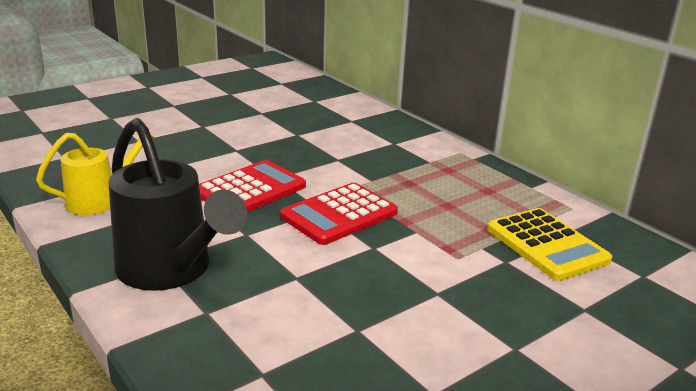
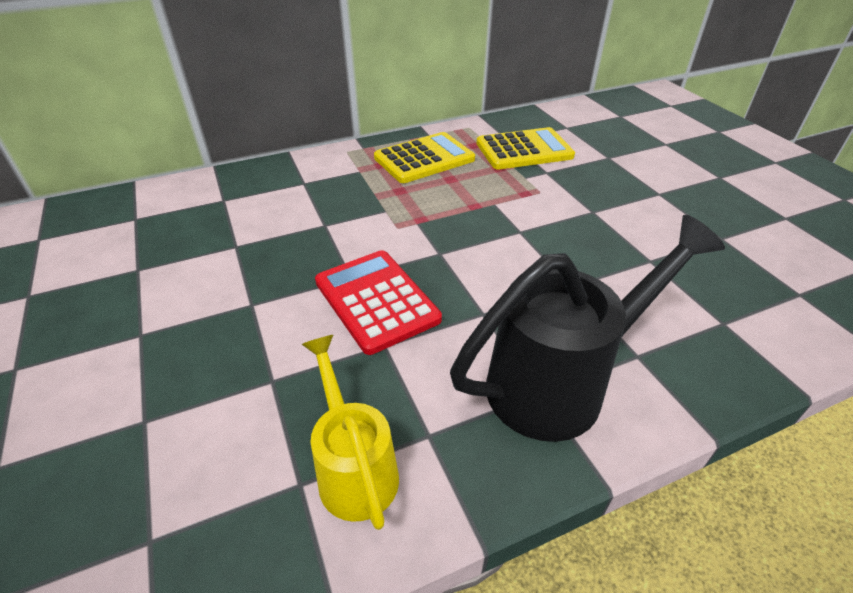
camera: 75 degrees left, 15 degrees up
red calculator [280,183,398,245] -> none
none -> yellow calculator [374,132,475,183]

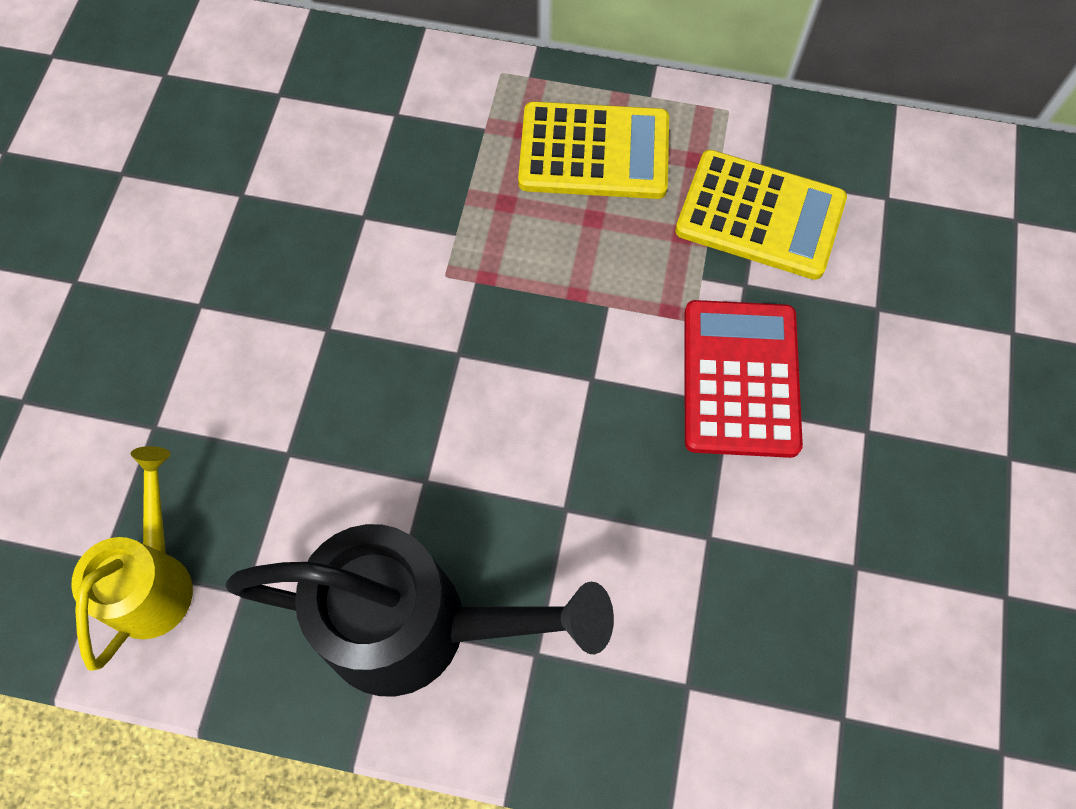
camera: 35 degrees right, 25 degrees up
red calculator [315,250,442,355] -> red calculator moved to [685,300,803,458]

